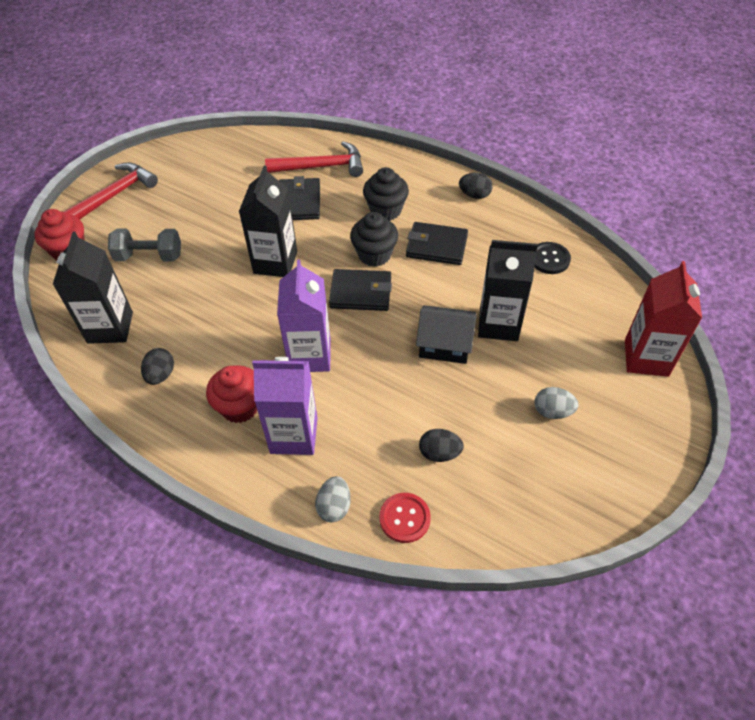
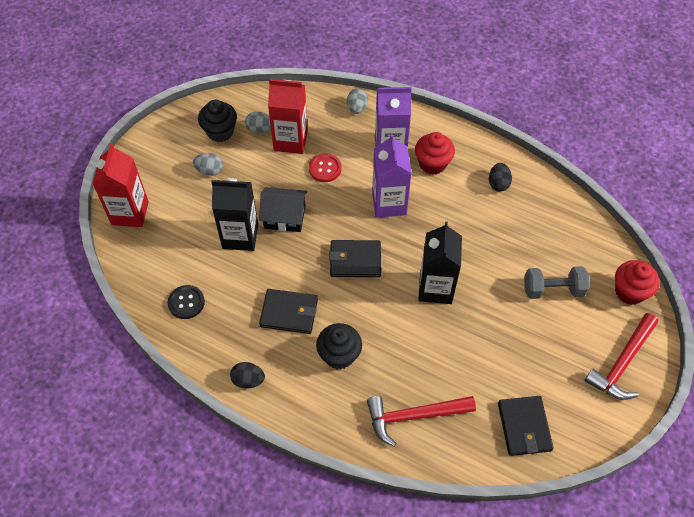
camera: 175 degrees right, 5 degrees up
black carton [53,232,133,344] -> none
black wallet [279,176,320,220] -> black wallet moved to [498,396,554,456]
black cupcake [350,212,398,267] -> black cupcake moved to [198,100,237,142]
red button [379,493,431,543] -> red button moved to [309,153,342,182]
black egg [419,429,464,462] -> red carton [268,79,308,154]
none -> grey egg [245,111,271,134]

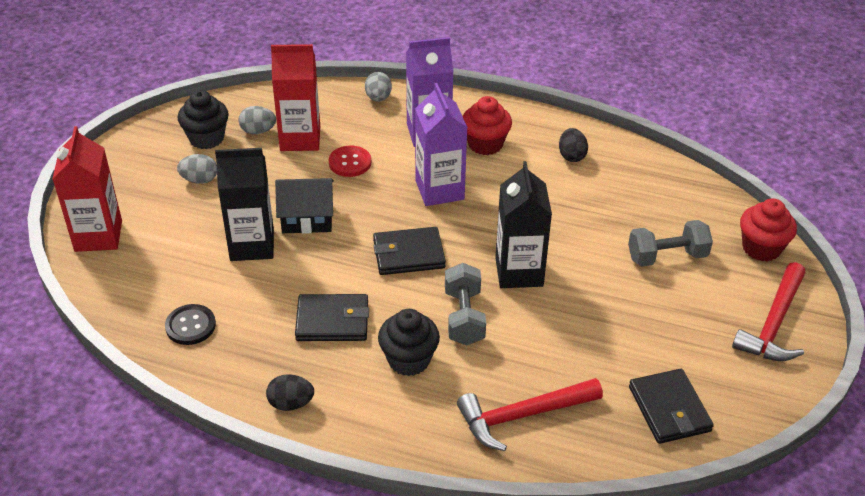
camera: 10 degrees left, 15 degrees down
none -> grey dumbbell [445,263,486,346]

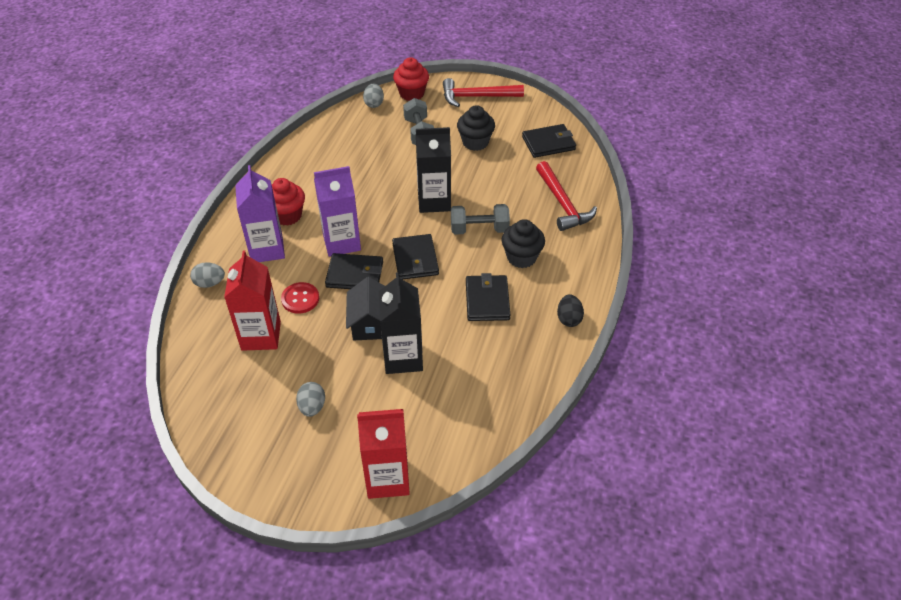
camera: 90 degrees left, 5 degrees up
black button [165,304,216,345] -> none
black cupcake [178,90,229,149] -> black cupcake moved to [457,105,495,151]
grey egg [238,106,276,134] -> grey egg moved to [363,84,384,108]
black egg [559,128,588,162] -> none
red hammer [732,262,806,361] -> red hammer turned 150 degrees clockwise [443,78,524,107]
none -> black wallet [325,253,383,289]

